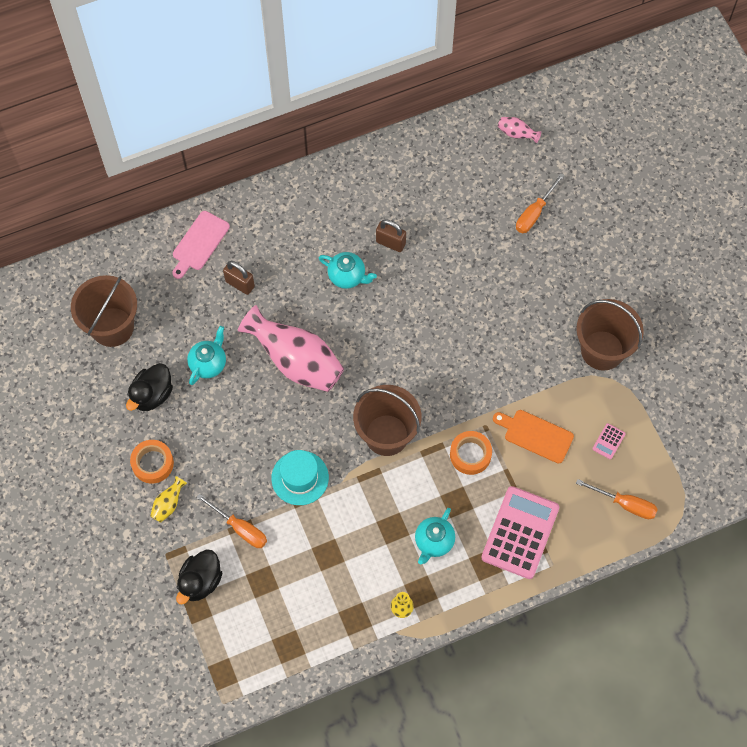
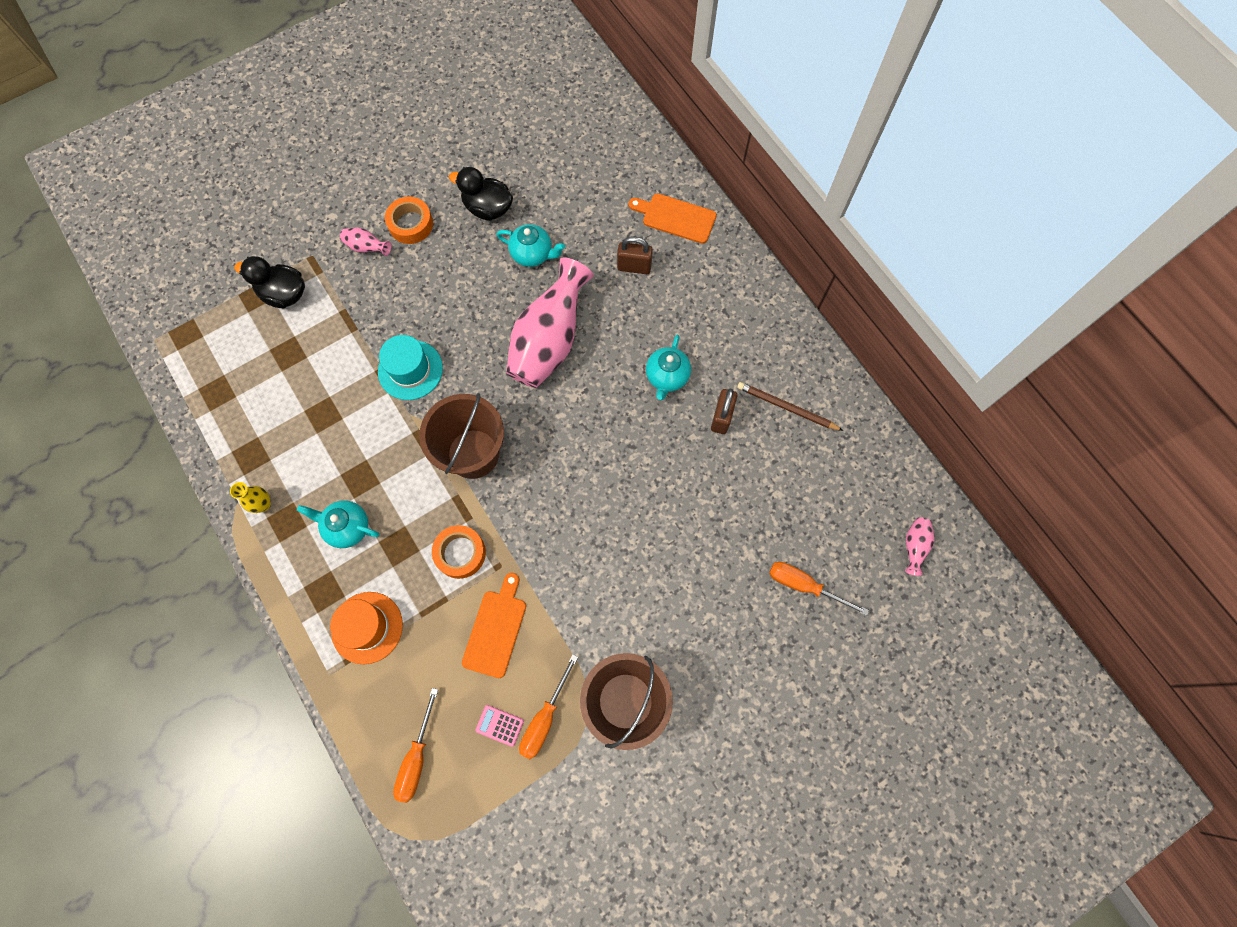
camera: 80 degrees right, 5 degrees up
brown bucket [71,275,137,347] -> none
yellow vase [150,476,187,523] -> pink vase [340,227,391,256]
pink cutting board [172,211,230,279] -> orange cutting board [628,193,717,244]
orange screwdriver [196,493,267,548] -> orange screwdriver moved to [519,654,578,759]
brown padlock [223,261,255,295] -> brown padlock turned 75 degrees clockwise [617,237,653,274]
pink calculator [481,486,559,579] -> orange hat [330,592,403,664]
none -> brown pencil [737,382,843,431]

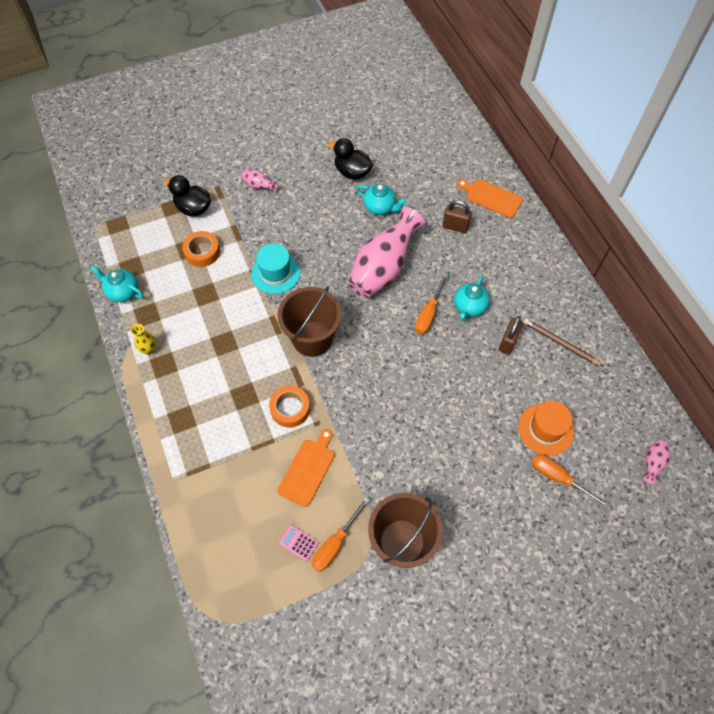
camera: 10 degrees right, 10 degrees down
turquoise teapot [297,500,379,548] -> turquoise teapot moved to [90,265,144,302]
orange hat [330,592,403,664] -> orange hat moved to [518,401,574,456]
orange tape [385,197,433,244] -> orange tape moved to [182,231,220,267]
orange screwdriver [393,688,438,803] -> orange screwdriver moved to [415,273,448,334]

